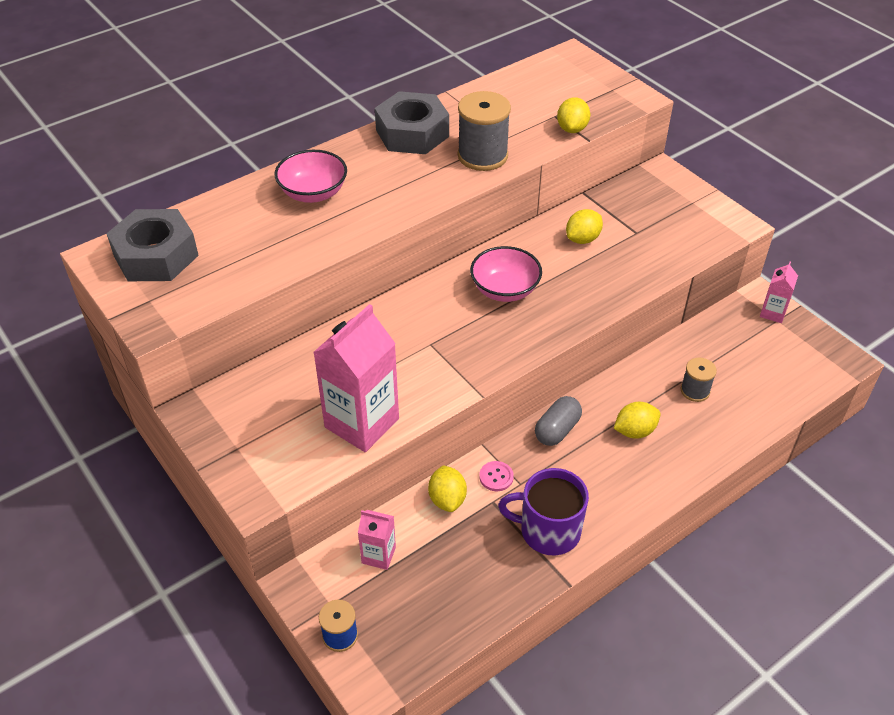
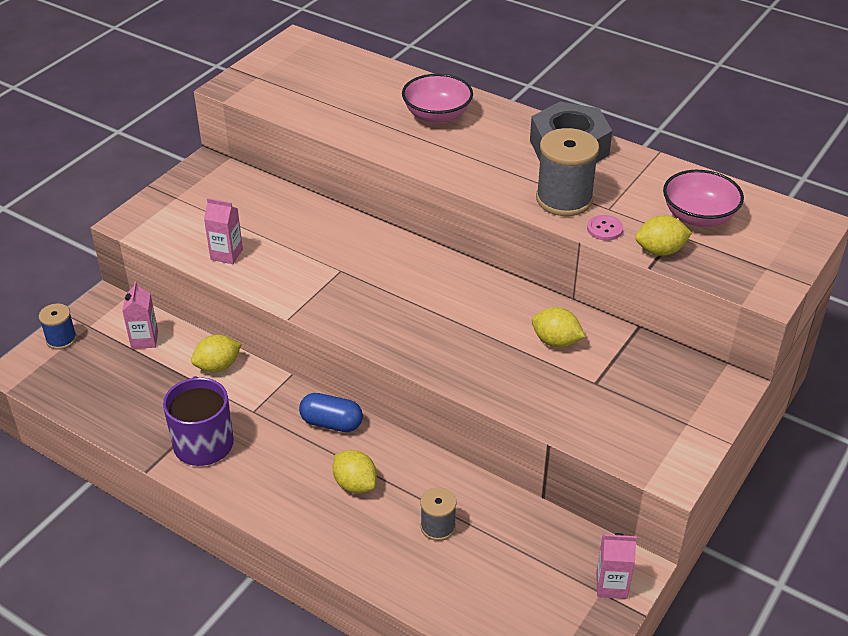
camera: 70 degrees right, 5 degrees down
grey nut [106,209,199,281] -> none
pink carton [313,304,399,452] -> pink carton [204,198,243,264], size x0.50
pink bowl [470,246,542,302] -> pink bowl moved to [663,170,744,227]
pink button [479,461,514,491] -> pink button moved to [587,215,623,241]
grey capsule [535,396,582,446] -> blue capsule [299,393,363,432]

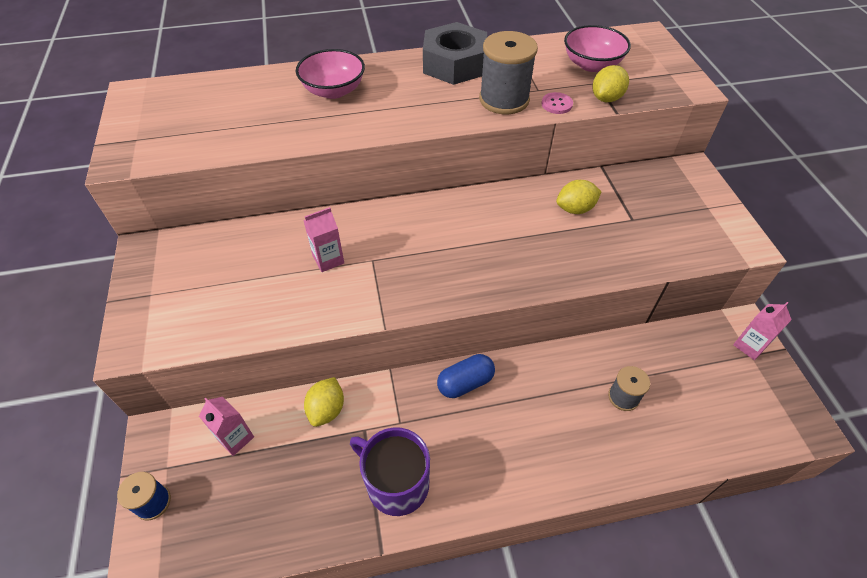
camera: 45 degrees left, 10 degrees up
pink carton [204,198,243,264] -> pink carton moved to [303,207,344,272]
yellow lemon [333,450,377,493] -> none

